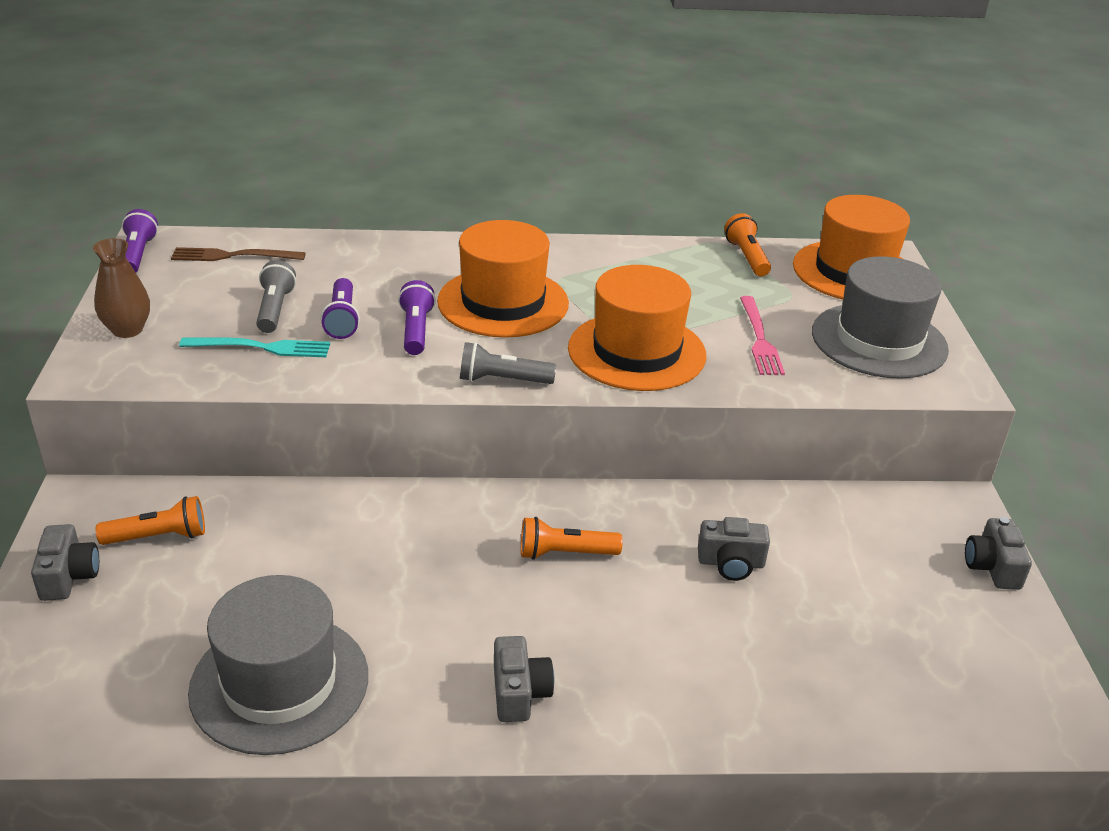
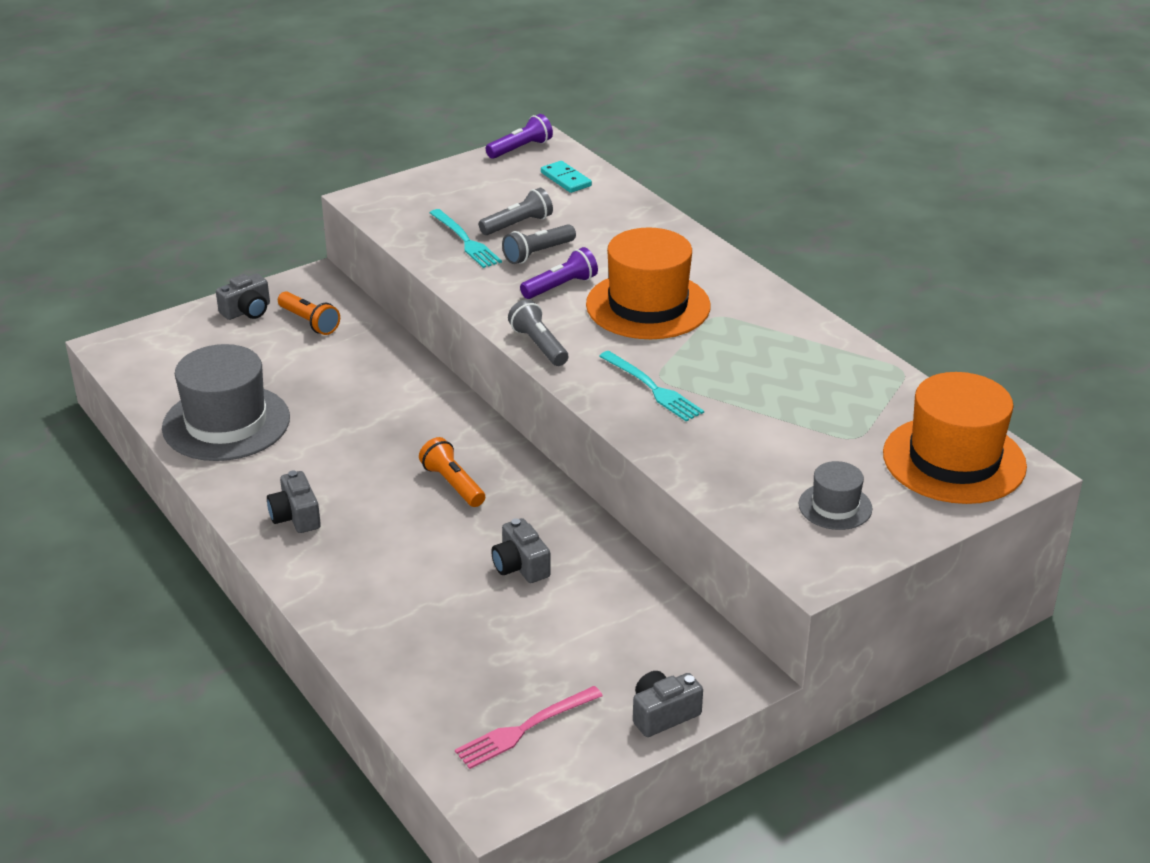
camera: 60 degrees right, 0 degrees up
brown vase [93,238,150,338] -> none
brown fork [171,247,306,261] -> turquoise domino [541,161,592,193]
purple flashlight [321,278,360,339] -> grey flashlight [502,224,576,264]
grey camera [494,636,554,722] -> grey camera turned 105 degrees clockwise [267,470,321,533]
orange hat [568,265,706,391] -> turquoise fork [599,351,704,421]
orange flashlight [724,213,771,277] -> none
pink fork [740,296,785,375] -> pink fork moved to [455,686,603,769]
grey hat [812,256,949,379] -> grey hat [799,461,872,530], size x0.50

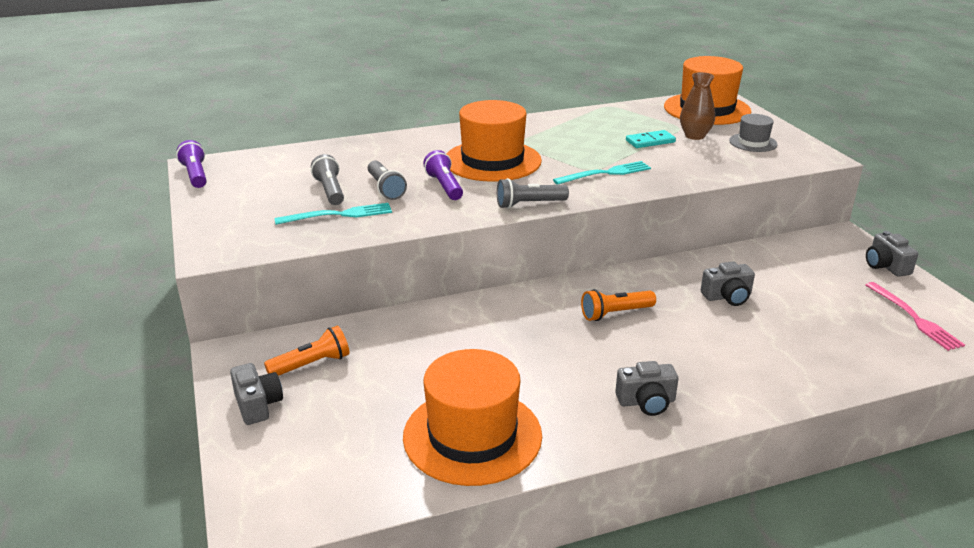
camera: 75 degrees left, 5 degrees down
grey hat [162,344,290,461] -> orange hat [403,349,542,486]
turquoise domino [541,161,592,193] -> turquoise domino moved to [626,130,676,148]
none -> brown vase [680,72,715,140]

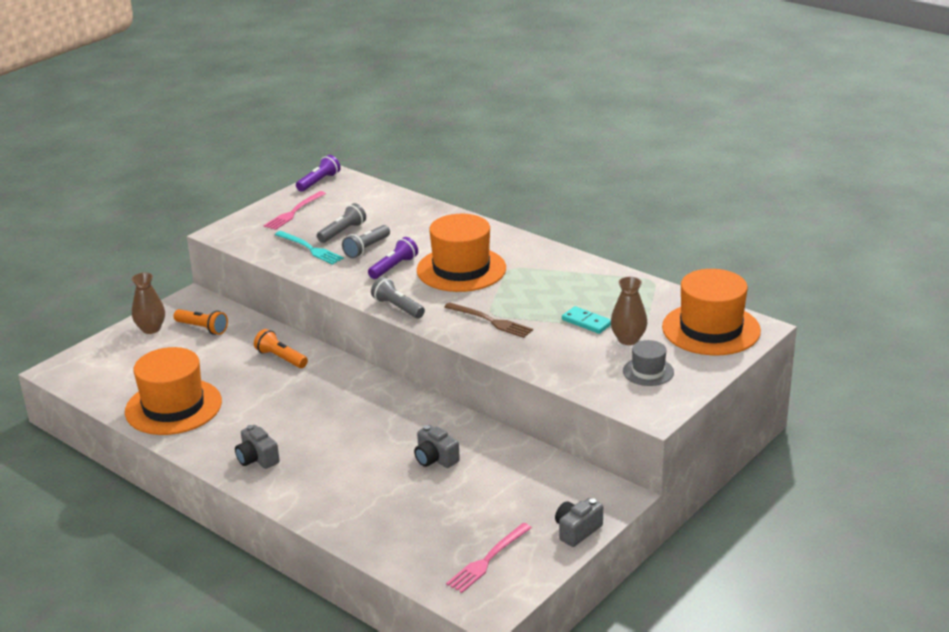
camera: 60 degrees right, 0 degrees up
grey camera [230,363,283,425] -> brown vase [132,273,165,334]
turquoise fork [553,161,651,185] -> brown fork [444,302,533,338]
orange flashlight [581,289,656,321] -> orange flashlight moved to [254,329,308,368]
none -> pink fork [264,191,326,230]

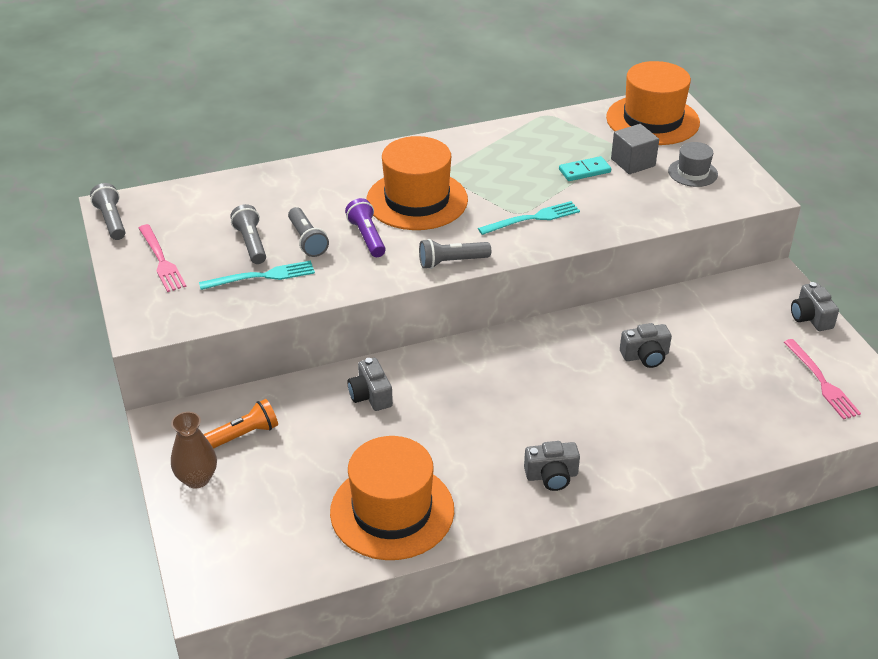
camera: 60 degrees left, 10 degrees up
orange flashlight [254,329,308,368] -> grey camera [347,358,393,411]
purple flashlight [296,155,341,192] -> grey flashlight [90,183,125,240]
brown fork [444,302,533,338] -> turquoise fork [478,201,580,235]
brown vase [611,277,647,345] -> grey cube [611,124,659,174]

